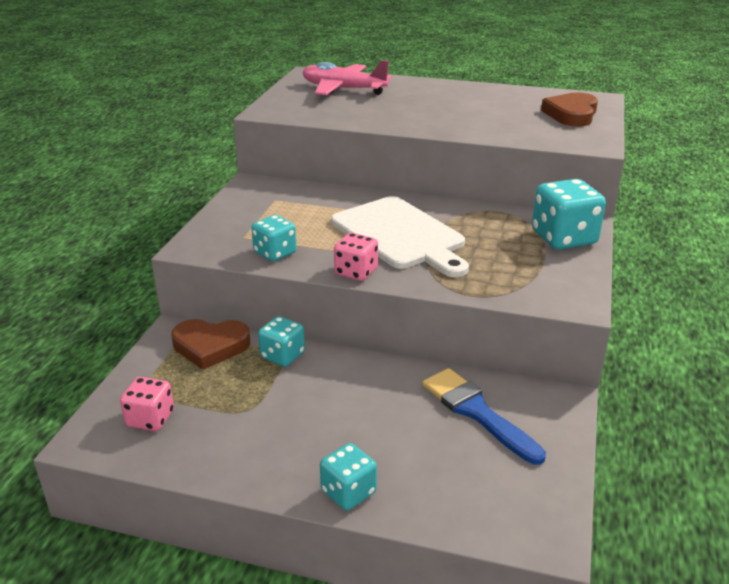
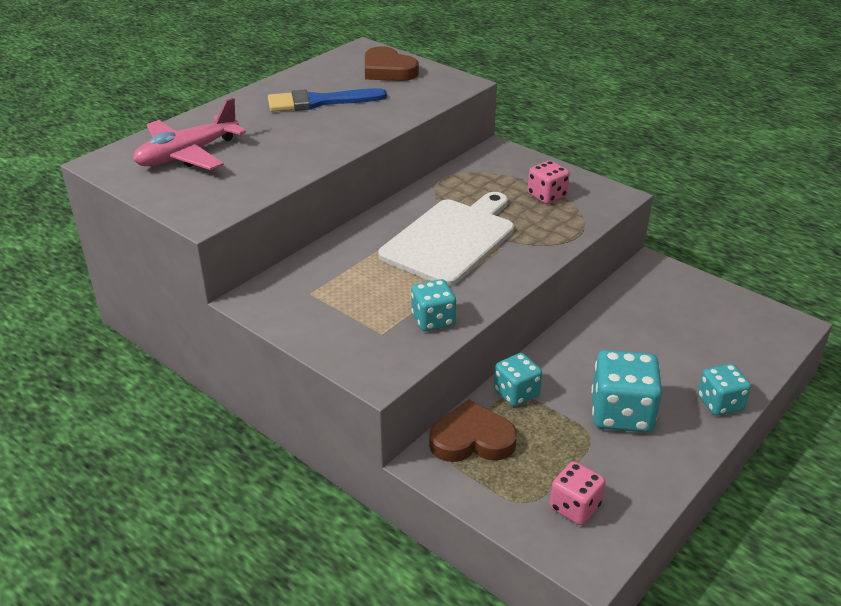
camera: 65 degrees left, 5 degrees up
brown heart [171,319,250,370] -> brown heart turned 120 degrees counterclockwise [429,400,517,462]
white cutting board [331,196,469,277] -> white cutting board turned 45 degrees counterclockwise [378,192,514,286]
pink dice [334,233,378,281] -> pink dice moved to [528,160,570,204]
blue brush [422,368,546,465] -> blue brush moved to [268,88,387,112]
turquoise dice [532,179,606,250] -> turquoise dice moved to [591,350,662,433]

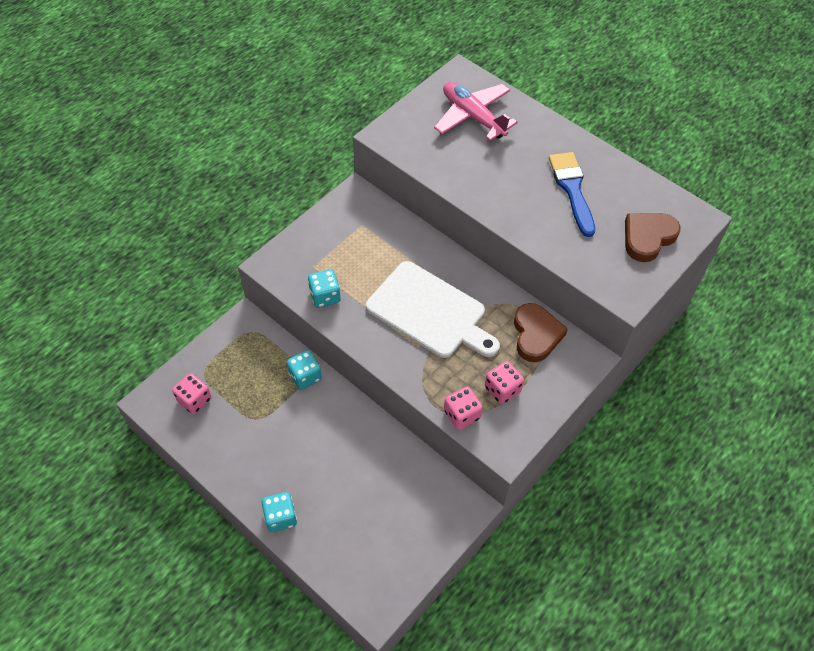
camera: 90 degrees right, 20 degrees up
brown heart [429,400,517,462] -> brown heart moved to [514,303,568,362]
turquoise dice [591,350,662,433] -> none
none -> pink dice [444,387,483,430]

